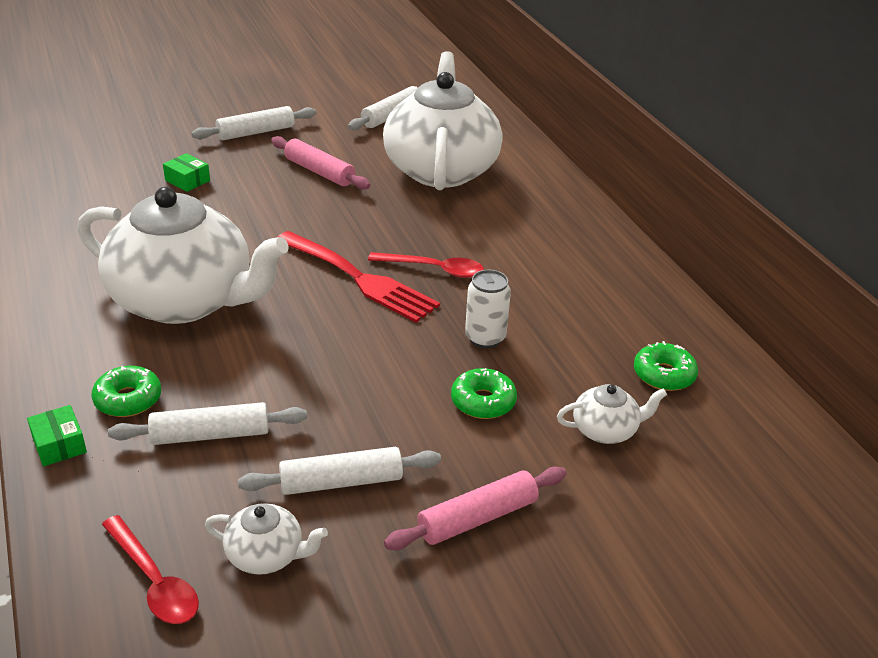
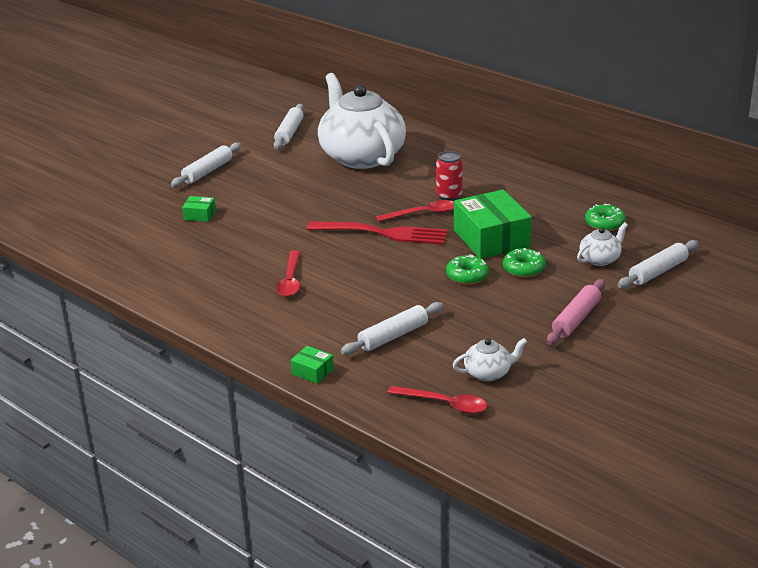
camera: 25 degrees left, 5 degrees down
white teapot [78,187,289,324] -> red spoon [276,250,300,297]
green donut [92,366,161,417] -> green donut moved to [446,255,489,285]
white rolling pin [238,447,441,495] -> white rolling pin moved to [618,240,699,288]
pink rolling pin [271,136,370,190] -> none
white can [465,270,511,349] -> green box [454,190,532,259]
none -> red can [436,151,463,201]

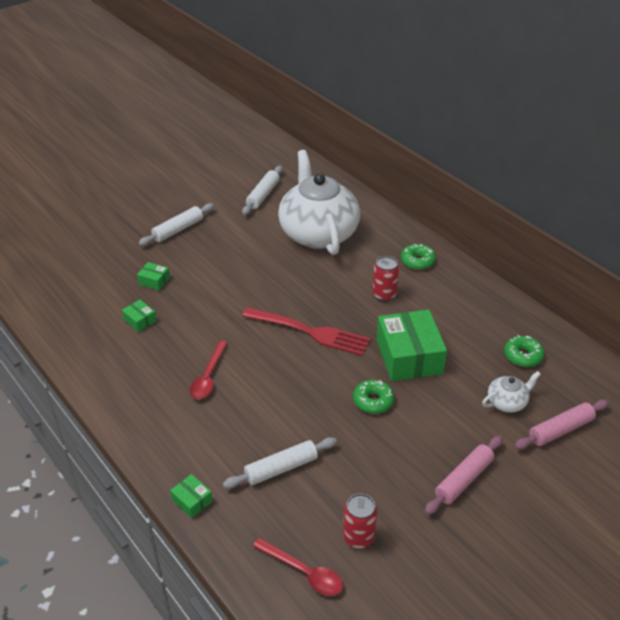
camera: 10 degrees right, 10 degrees up
red spoon [376,200,454,222] -> none
white teapot [453,338,527,381] -> red can [343,493,377,549]
green donut [503,248,546,278] -> green donut moved to [401,244,436,270]
white rolling pin [618,240,699,288] -> pink rolling pin [514,399,609,450]
none -> green box [122,300,157,332]

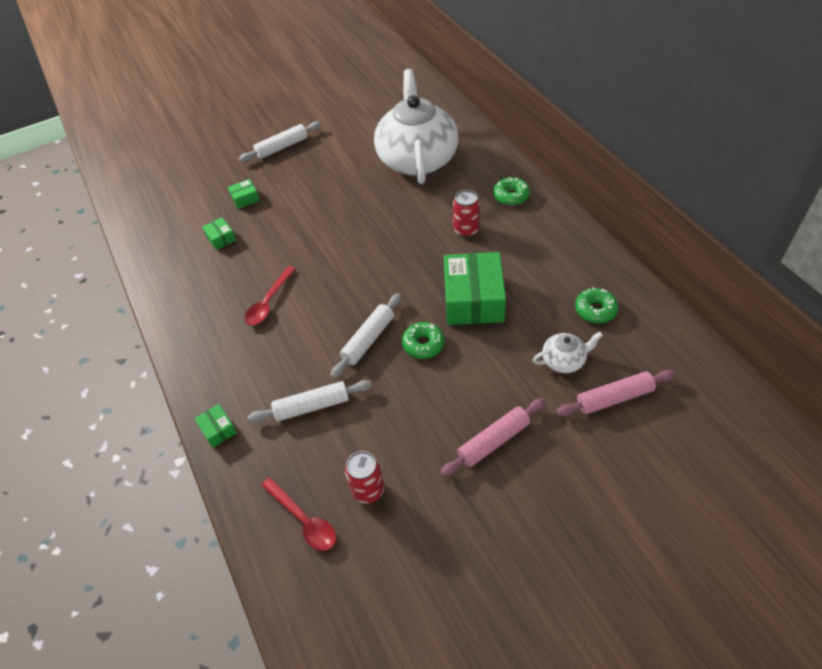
camera: 15 degrees right, 10 degrees up
green box [137,262,170,291] -> green box turned 60 degrees counterclockwise [228,179,260,209]
white rolling pin [242,166,282,215] -> white rolling pin moved to [330,293,401,379]
red fork [242,307,371,356] -> none

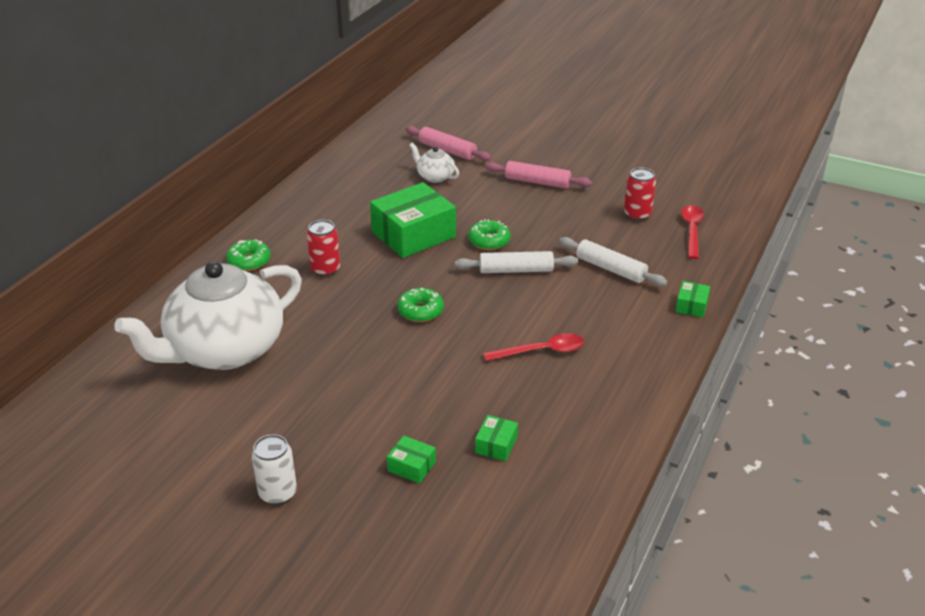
camera: 130 degrees left, 15 degrees down
white rolling pin [239,122,321,162] -> white can [252,434,297,505]
green donut [575,287,618,323] -> green donut moved to [397,287,444,322]

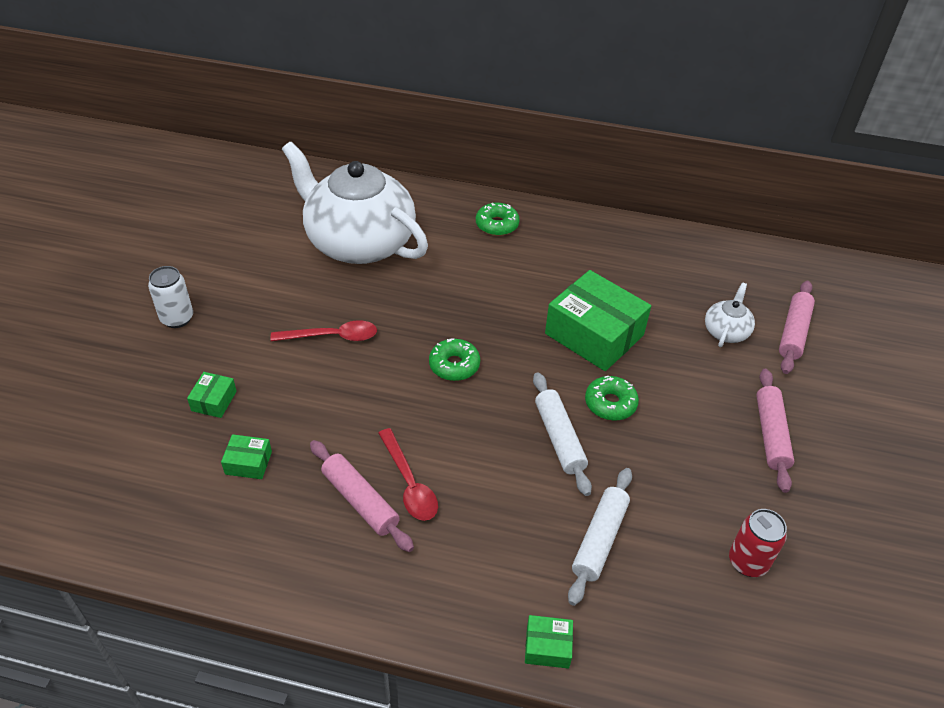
camera: 75 degrees right, 10 degrees up
red can [307,220,340,277] -> none
red spoon [681,205,704,259] -> red spoon moved to [271,320,377,341]
none -> pink rolling pin [310,440,414,552]

